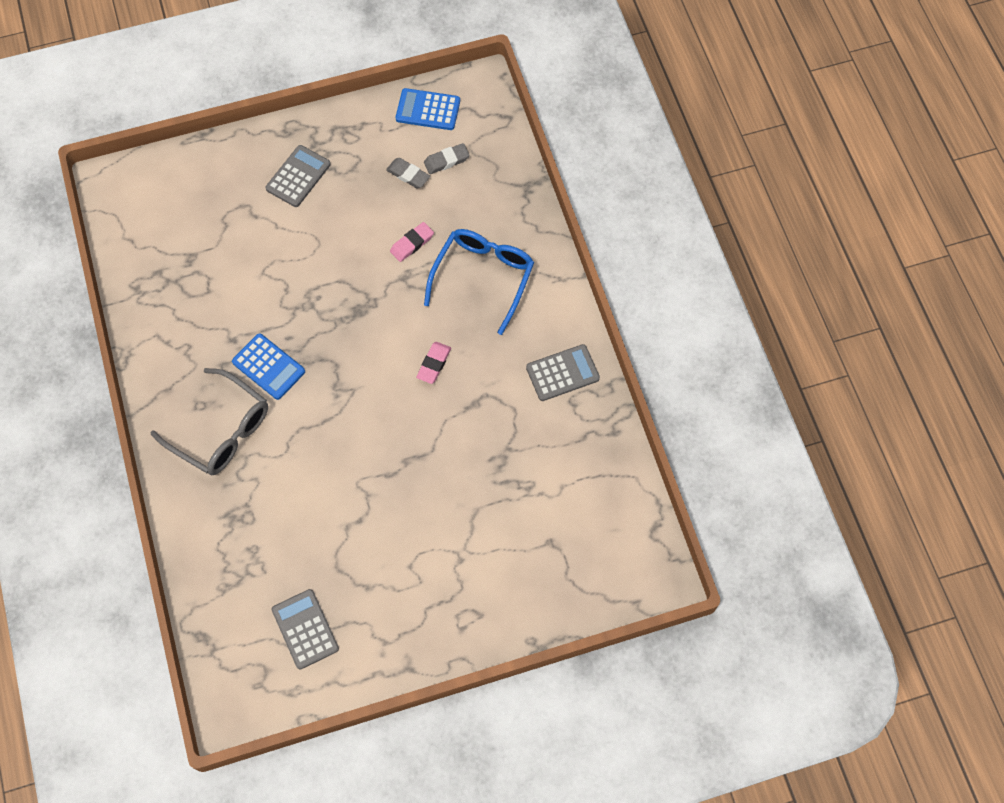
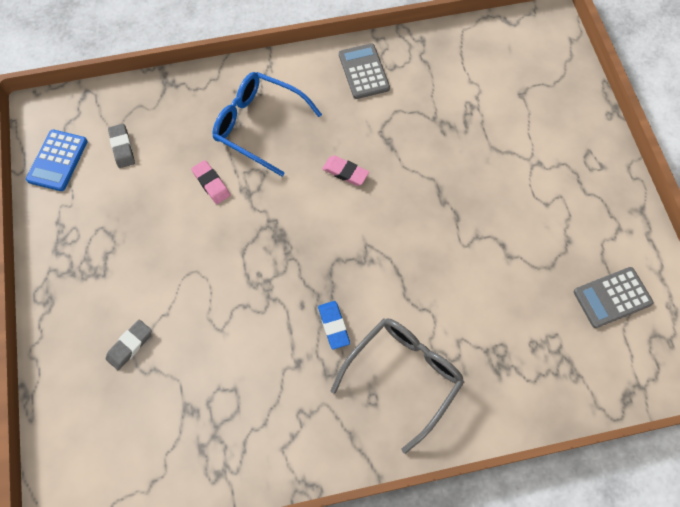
camera: 85 degrees left, 0 degrees up
blue calculator [232,333,305,400] -> blue eraser [318,301,350,349]
grey calculator [266,145,331,207] -> none
grey eraser [386,158,430,188] -> grey eraser moved to [106,320,152,370]

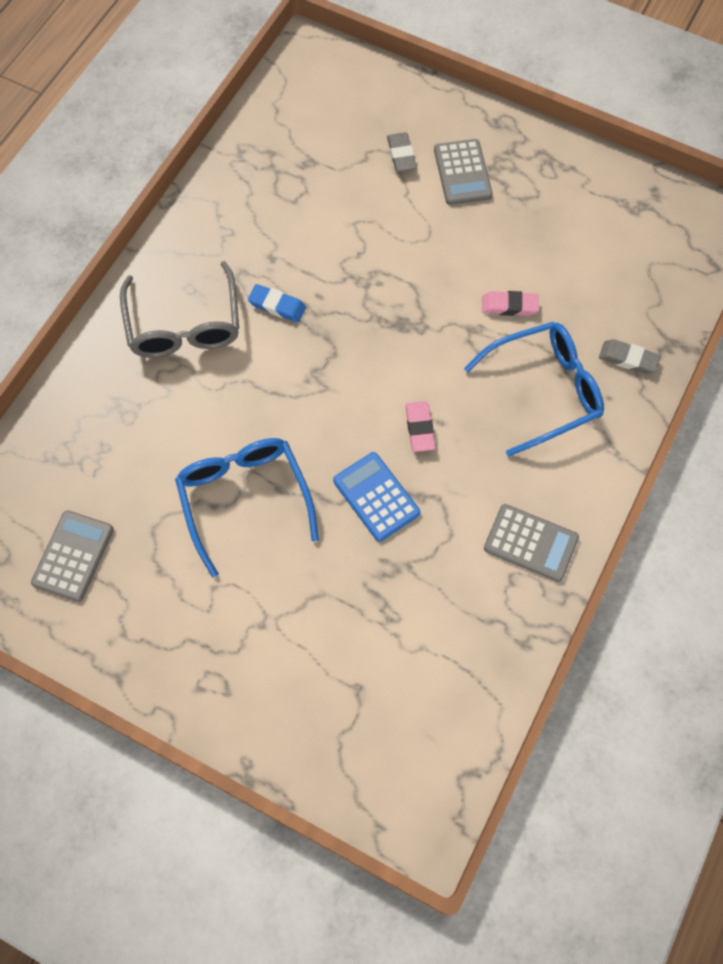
camera: 130 degrees right, 0 degrees up
blue calculator [26,130,88,191] -> blue calculator moved to [333,452,420,542]
grey eraser [108,124,135,168] -> grey eraser moved to [599,339,661,374]
pink eraser [322,156,369,186] -> pink eraser turned 75 degrees counterclockwise [405,401,435,452]
none -> blue glasses [175,438,319,577]
none -> grey calculator [434,139,493,205]

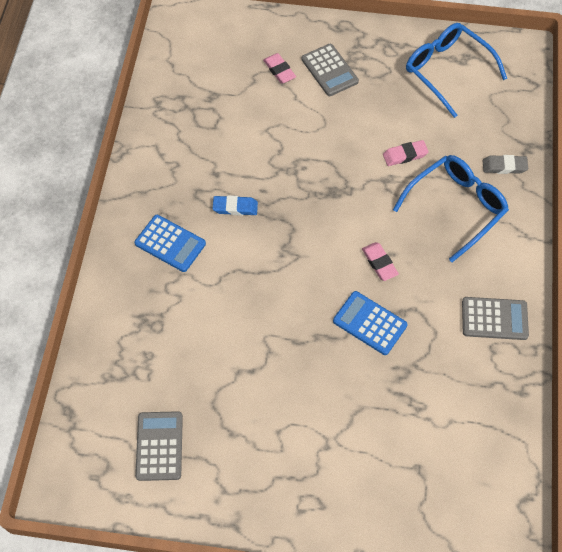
camera: 20 degrees left, 5 degrees down
grey glasses [120,261,239,358] -> blue calculator [135,215,206,272]
blue glasses [175,438,319,577] -> blue glasses moved to [406,23,507,118]
grey eraser [387,132,417,172] -> pink eraser [263,53,296,84]

